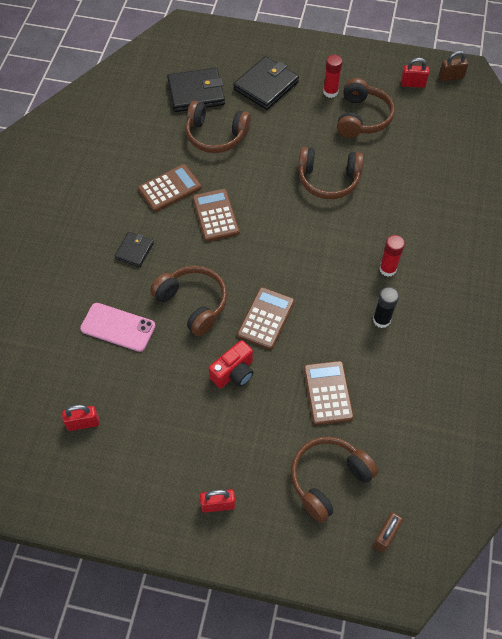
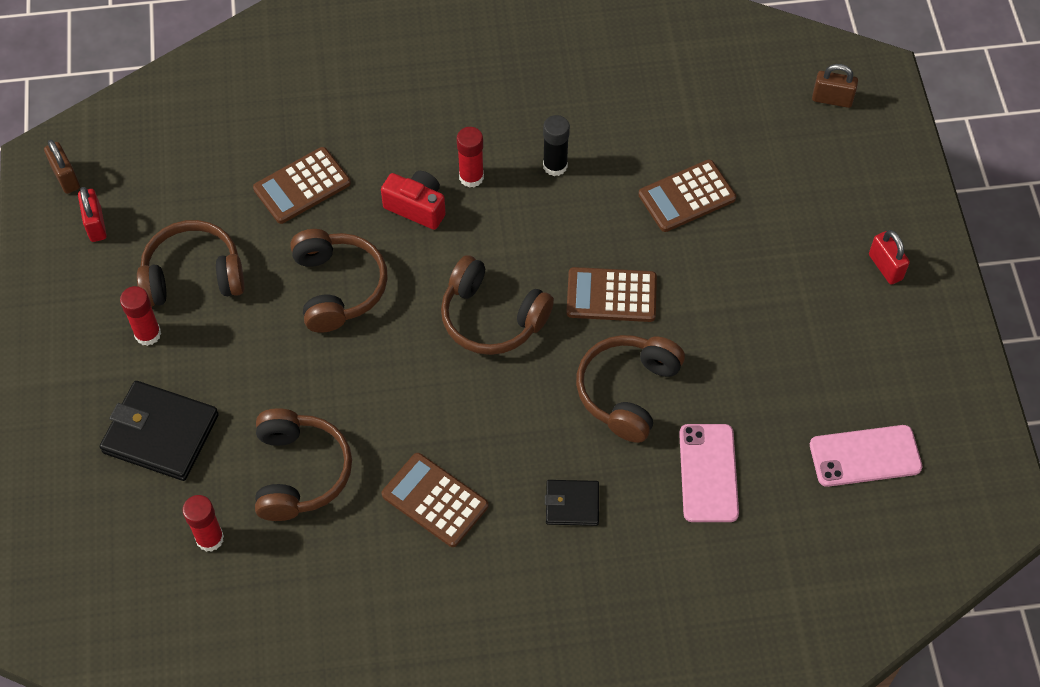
camera: 110 degrees left, 0 degrees up
red padlock [62,405,99,431] -> pink phone [810,425,922,487]
black wallet [167,68,225,112] -> red glue stick [182,495,224,552]
brown calculator [193,189,240,242] -> brown calculator moved to [253,147,351,224]
red camera [209,340,254,388] -> red camera moved to [381,171,446,230]
brown headphones [291,437,378,523] -> brown headphones moved to [441,255,554,355]

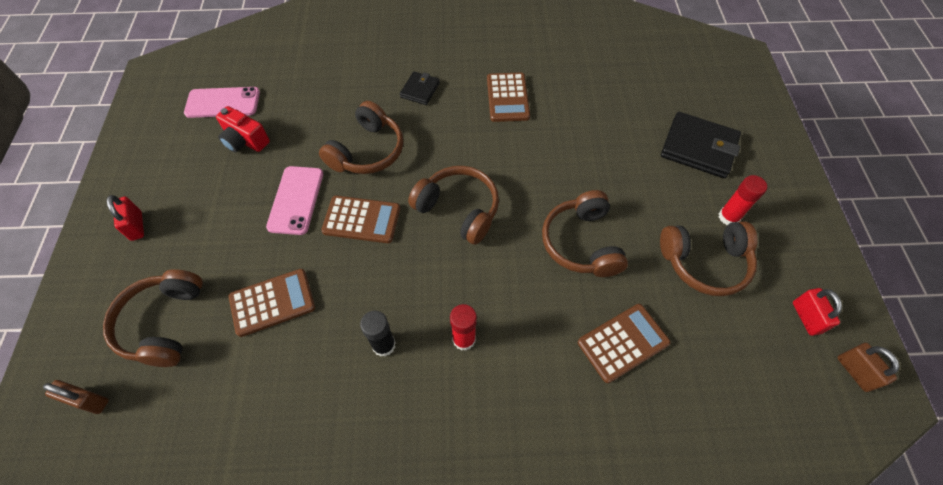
camera: 175 degrees left, 0 degrees up
red glue stick [182,495,224,552] -> none
brown headphones [255,408,352,521] -> brown headphones moved to [103,269,203,367]
red camera [381,171,446,230] -> red camera moved to [216,106,270,153]
brown calculator [382,453,488,547] -> brown calculator turned 45 degrees clockwise [487,73,530,122]
black wallet [545,480,599,526] -> black wallet turned 75 degrees counterclockwise [400,71,440,105]
pink phone [679,424,739,522] -> pink phone moved to [266,166,323,235]

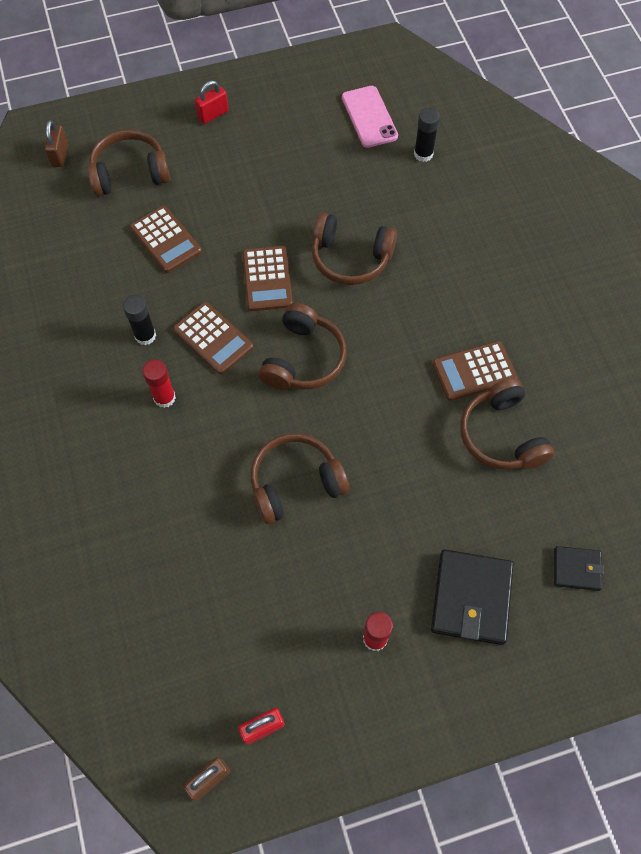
camera: 75 degrees right, 5 degrees up
red camera [216,106,270,153] -> none
pink phone [266,166,323,235] -> none
black wallet [400,71,440,105] -> black wallet moved to [554,546,604,591]
brown calculator [578,304,671,383] -> brown calculator moved to [173,302,253,374]
brown headphones [660,221,757,296] -> brown headphones moved to [460,378,555,470]
none -> black glue stick [414,108,440,162]

